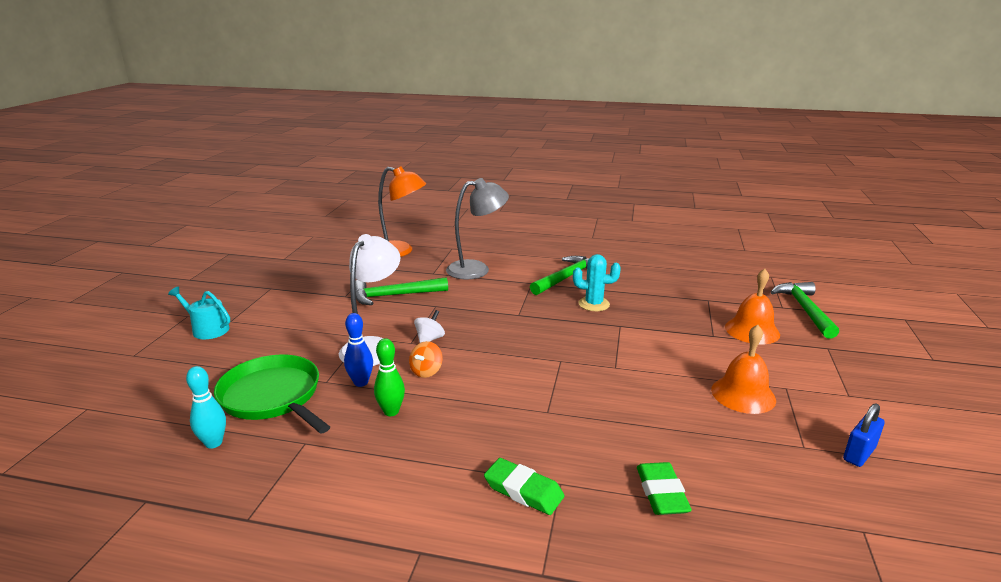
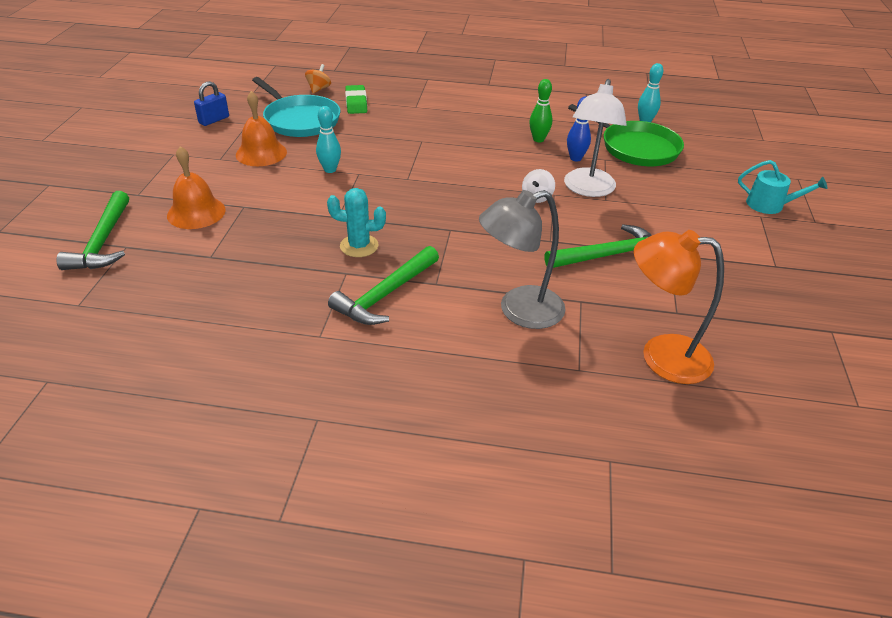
camera: 175 degrees right, 15 degrees up
orange spinning top [409,341,443,378] -> orange spinning top moved to [305,64,331,93]
green eraser [484,458,565,515] -> none
none -> turquoise pan [252,77,340,137]
none -> turquoise bowling pin [316,106,341,173]

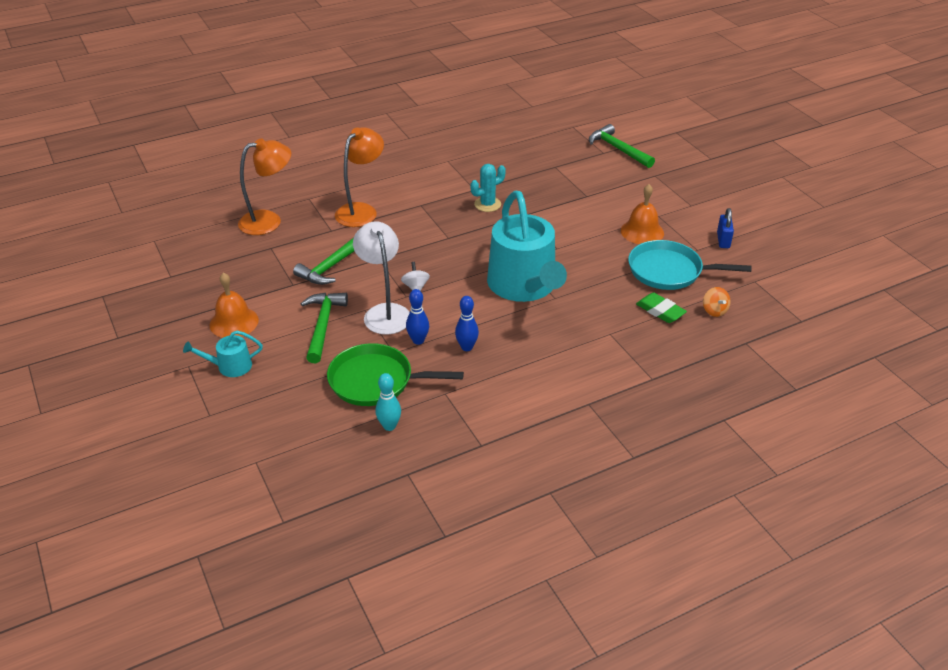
camera: 145 degrees right, 0 degrees up
orange bell [167,146,226,229] -> orange bell moved to [210,272,259,338]
turquoise bowling pin [316,106,341,173] -> none
green hammer [328,246,439,325] -> green hammer moved to [301,293,348,363]
grey lamp [479,190,566,329] -> orange lamp [335,127,384,227]
green bowling pin [529,79,552,142] -> blue bowling pin [455,296,479,351]
none -> turquoise watering can [487,191,567,302]

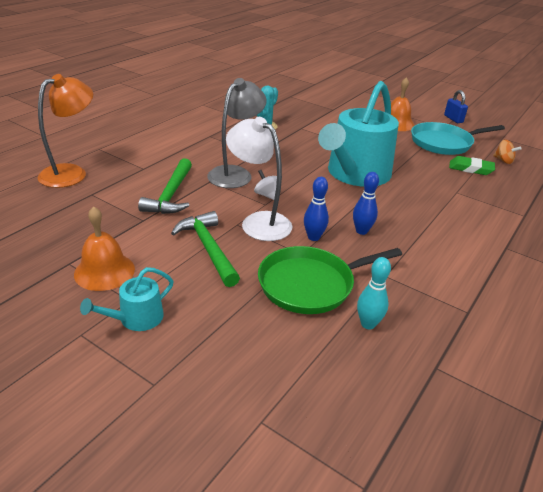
camera: 30 degrees left, 5 degrees down
orange lamp [335,127,384,227] -> none
turquoise watering can [487,191,567,302] -> turquoise watering can turned 75 degrees clockwise [318,81,399,187]
green hammer [589,124,655,168] -> none
none -> grey lamp [207,78,266,188]

